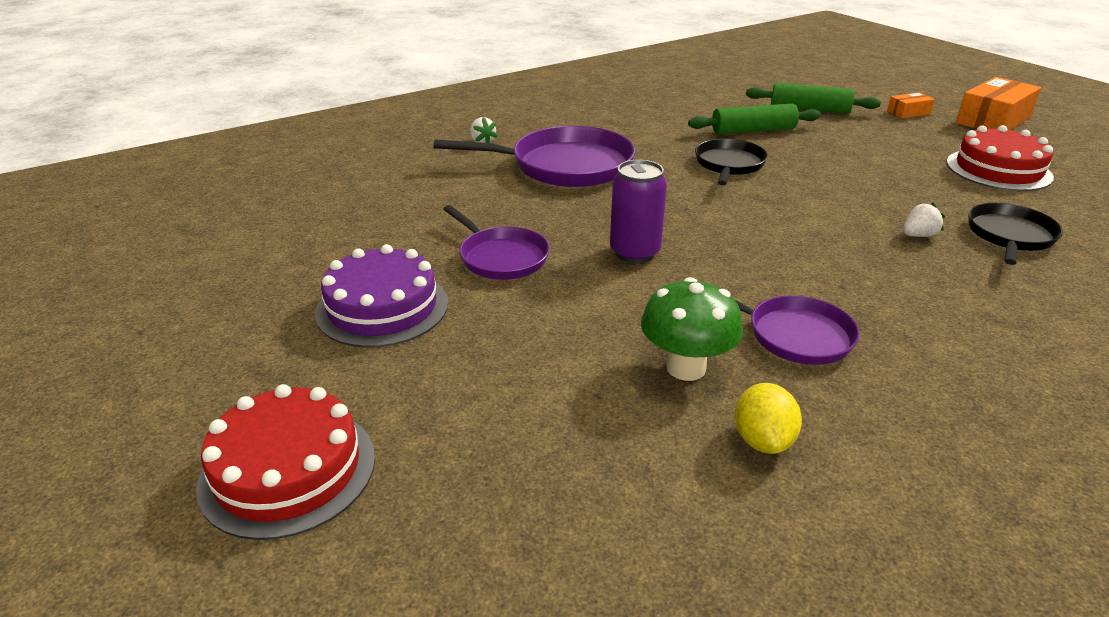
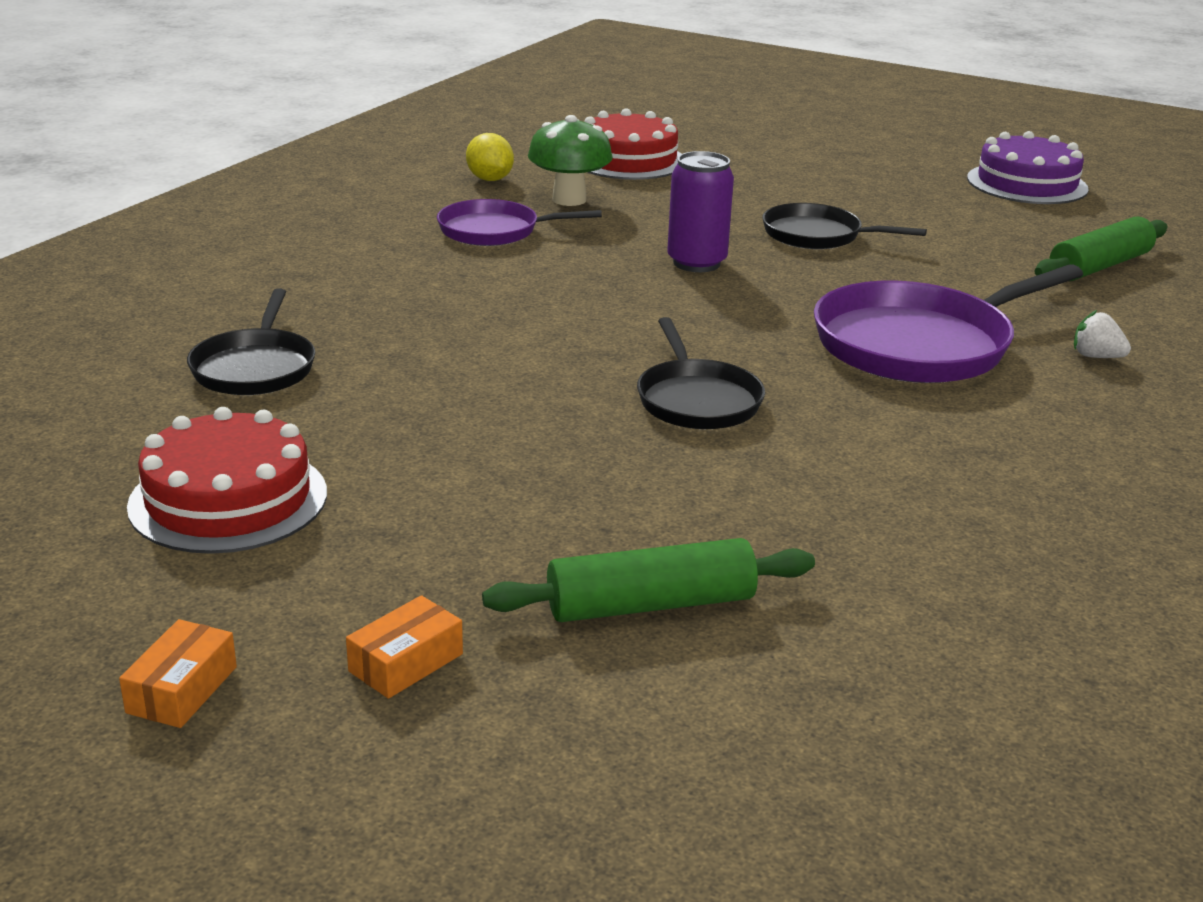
camera: 150 degrees right, 5 degrees down
red cake [196,384,375,540] -> red cake moved to [584,109,681,180]
purple cake [315,244,448,348] -> purple cake moved to [967,131,1089,204]
purple pan [443,205,550,280] -> black pan [762,203,927,249]
green rolling pin [688,104,821,134] -> green rolling pin moved to [1034,216,1168,281]
white strawberry [903,203,945,237] -> none
orange box [956,77,1041,130] -> orange box [119,619,237,728], size x0.51

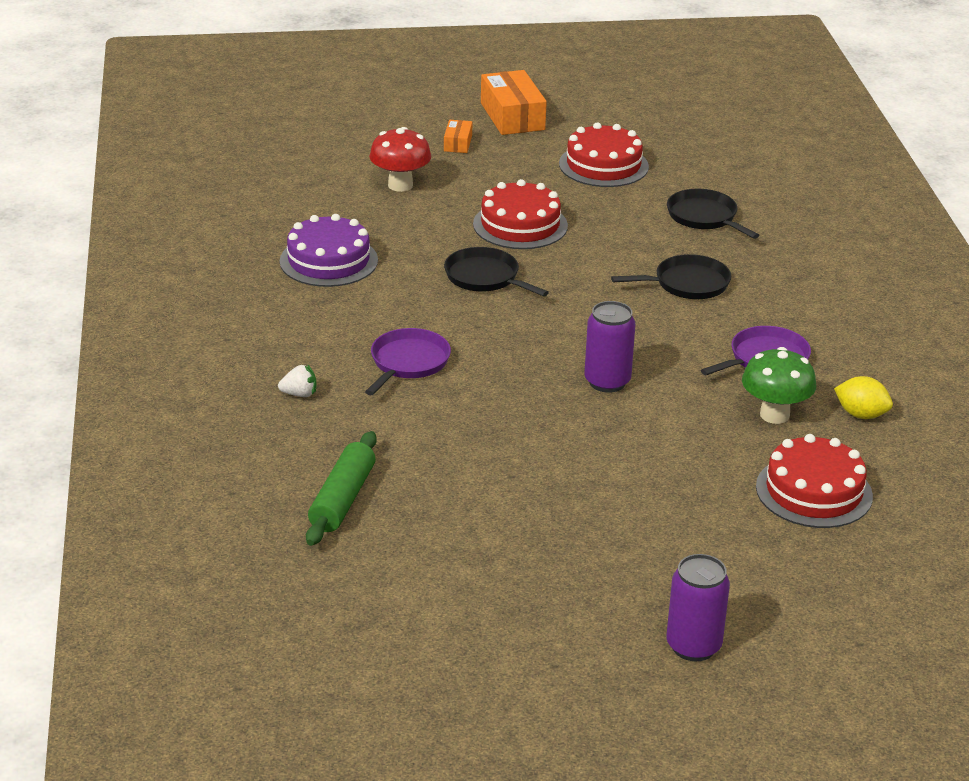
camera: 145 degrees right, 5 degrees up
orange box [119,619,237,728] -> orange box [481,70,547,135], size x1.98
green rolling pin [482,538,815,622] -> red mushroom [369,127,431,192]
black pan [762,203,927,249] -> black pan moved to [611,254,731,299]
purple pan [814,264,1083,383] -> purple pan [365,328,451,395], size x0.60
purple cake [967,131,1089,204] -> purple cake moved to [280,214,378,287]
none -> red cake [473,179,568,249]
none -> purple can [667,554,730,661]

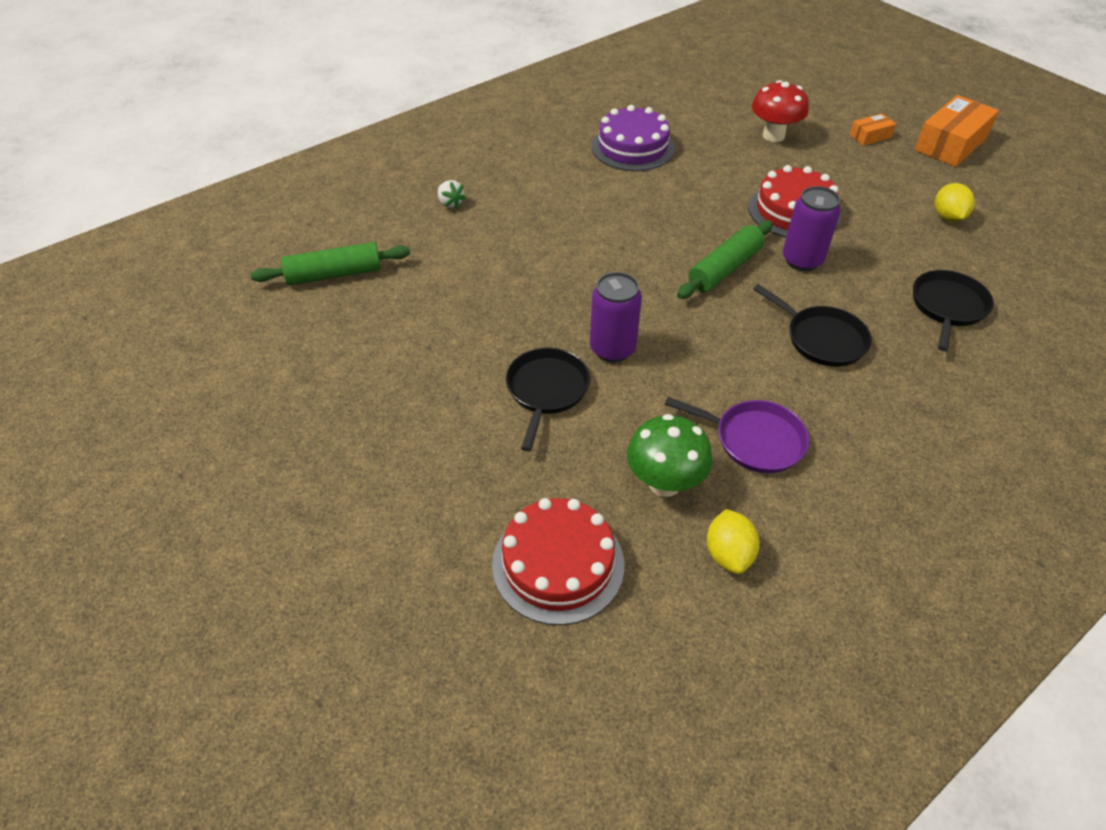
camera: 60 degrees right, 15 degrees up
purple pan [365,328,451,395] -> none
black pan [444,247,549,296] -> black pan moved to [506,348,590,451]
red cake [559,123,649,187] -> yellow lemon [935,183,975,222]
purple can [667,554,730,661] -> purple can moved to [783,186,841,271]
none -> green rolling pin [677,220,773,299]

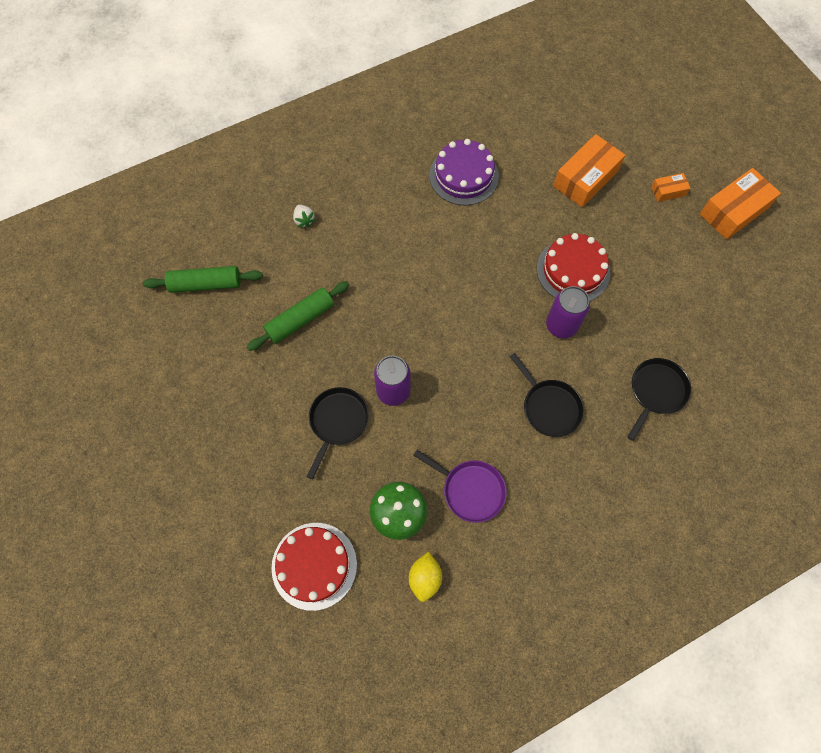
camera: 10 degrees right, 20 degrees up
green rolling pin [677,220,773,299] -> green rolling pin moved to [247,281,349,351]
red mushroom [752,80,809,142] -> orange box [553,134,625,207]
yellow lemon [935,183,975,222] -> none

